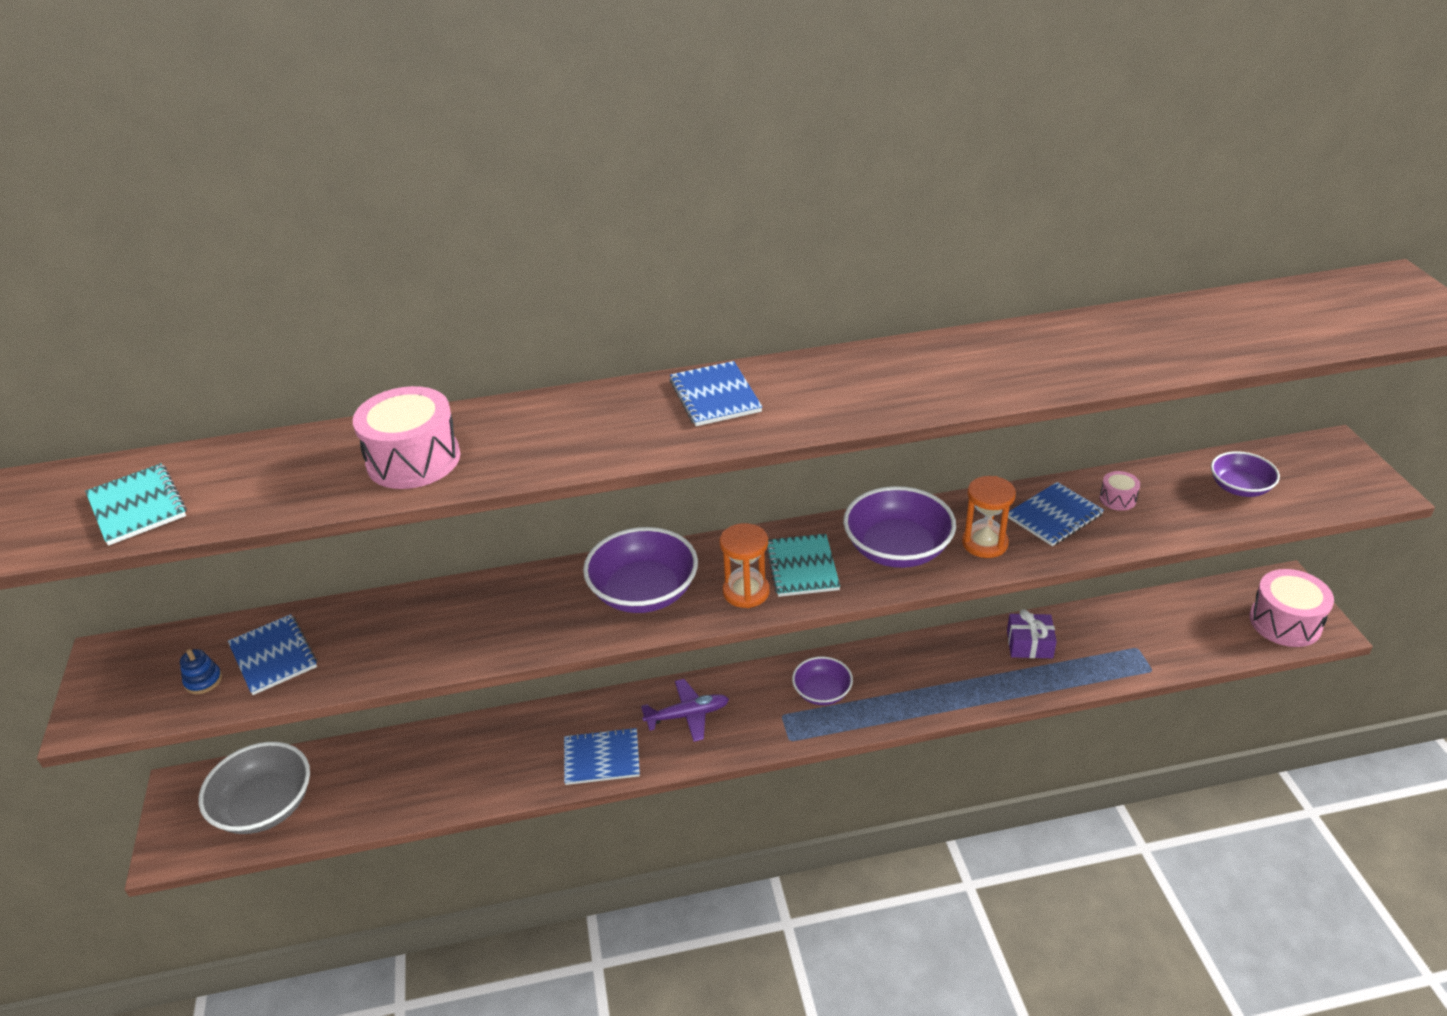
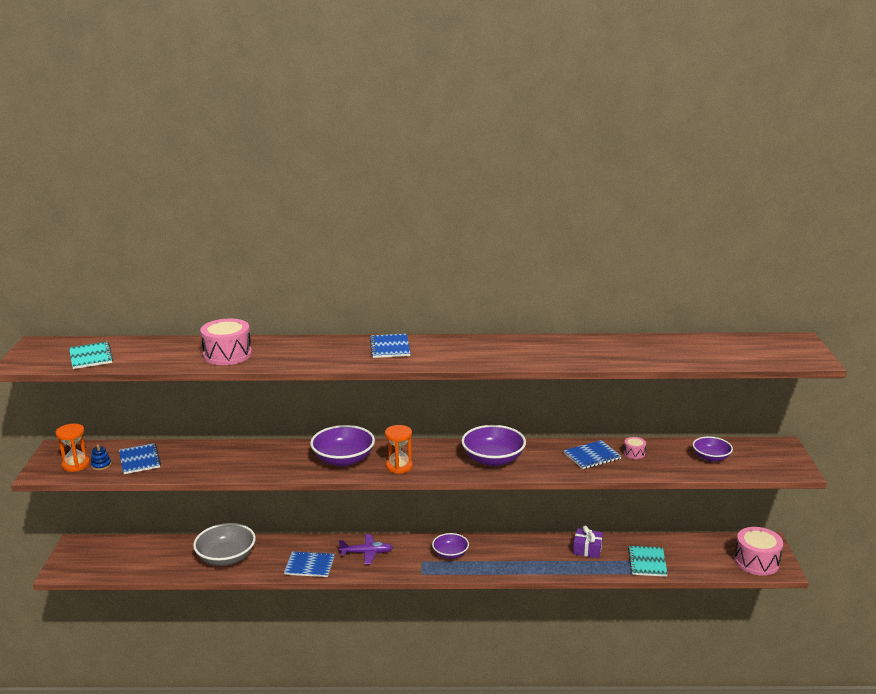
camera: 10 degrees right, 15 degrees down
grey bowl [198,742,310,834] -> grey bowl moved to [193,523,256,566]
turquoise notebook [767,534,840,597] -> turquoise notebook moved to [628,546,668,577]
orange hourglass [962,476,1016,558] -> orange hourglass moved to [56,424,90,472]

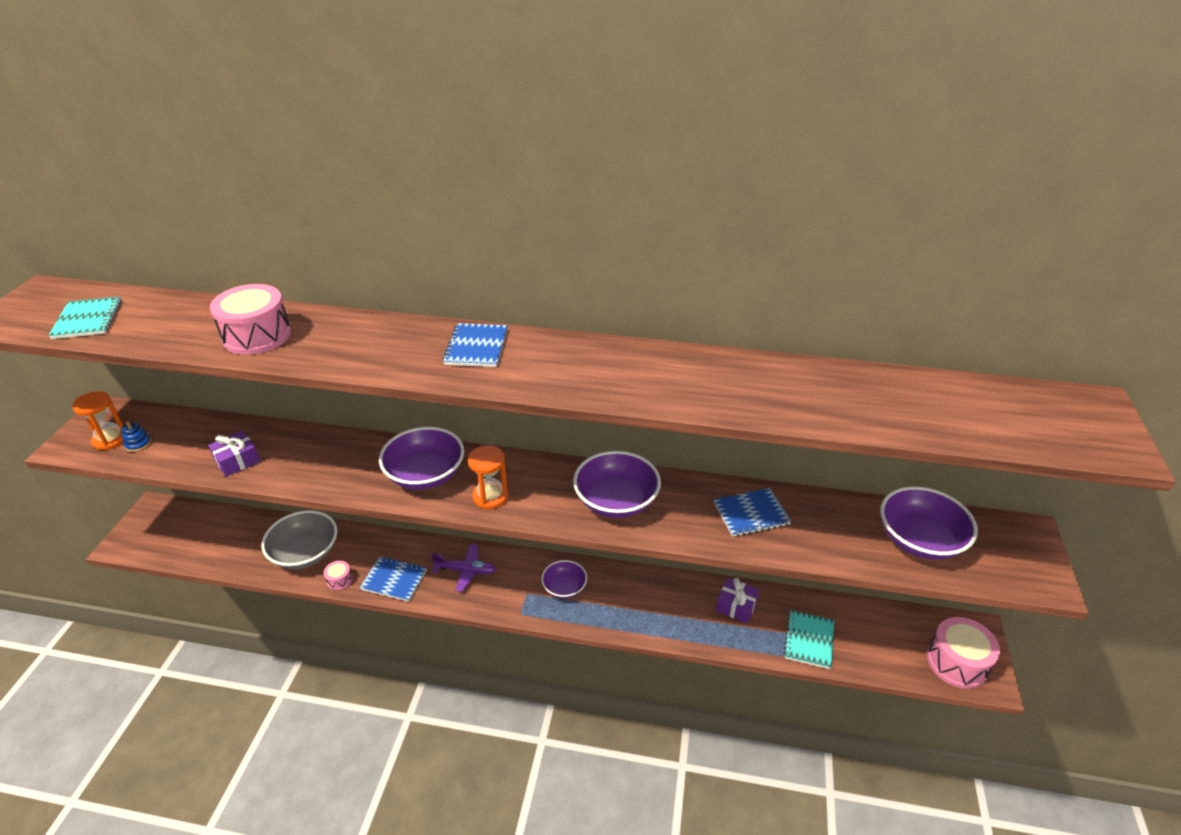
camera: 10 degrees right, 15 degrees up
blue notebook [119,443,161,474] -> none
pink drum [624,437,646,459] -> pink drum moved to [324,561,352,590]
purple bowl [693,437,733,462] -> purple bowl [880,486,978,560], size x1.65
none -> purple gift [208,431,260,477]

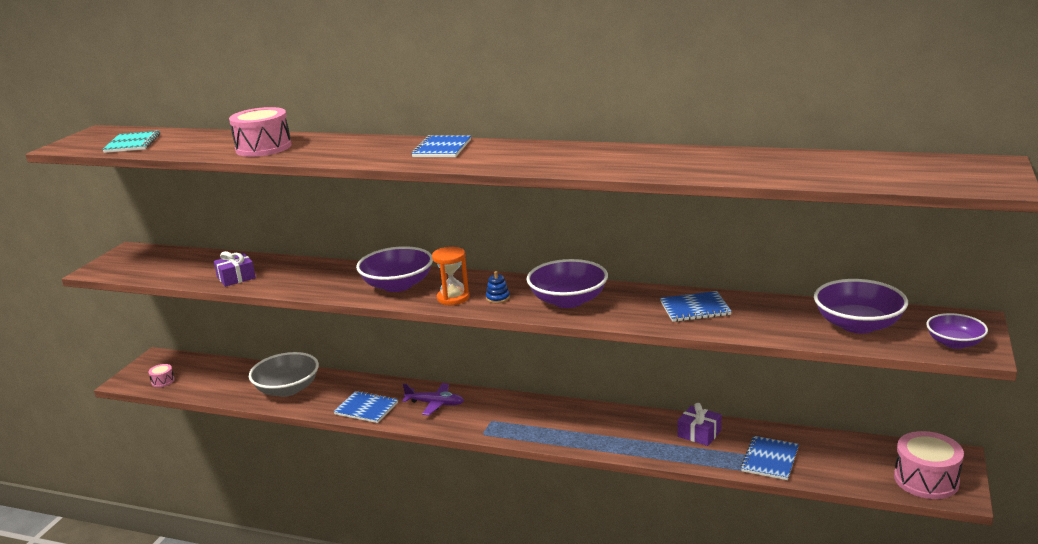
camera: 10 degrees right, 15 degrees down
orange hourglass [72,391,124,450] -> none
blue stacking toy [121,421,151,452] -> blue stacking toy moved to [486,271,510,304]
pink drum [324,561,352,590] -> pink drum moved to [148,364,175,387]
purple bowl [541,560,587,599] -> purple bowl moved to [926,313,988,349]
turquoise notebook [784,610,834,669] -> blue notebook [740,436,799,480]

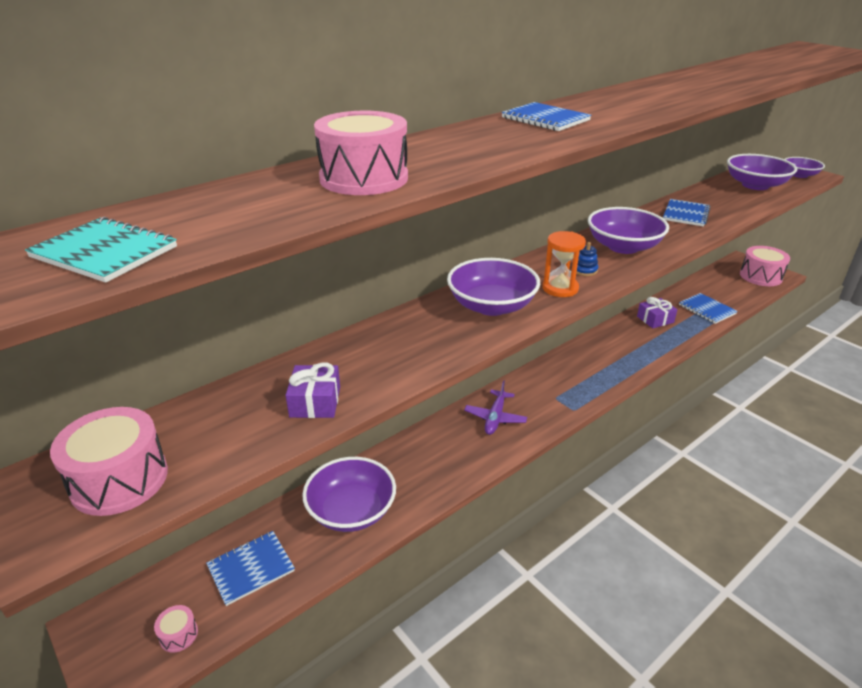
camera: 60 degrees left, 10 degrees up
grey bowl [249,352,319,397] -> purple bowl [302,457,396,532]
blue notebook [333,391,398,423] -> blue notebook moved to [206,531,295,606]
purple plane [402,383,464,415] -> purple plane turned 150 degrees clockwise [464,380,527,435]
none -> pink drum [50,407,168,516]

